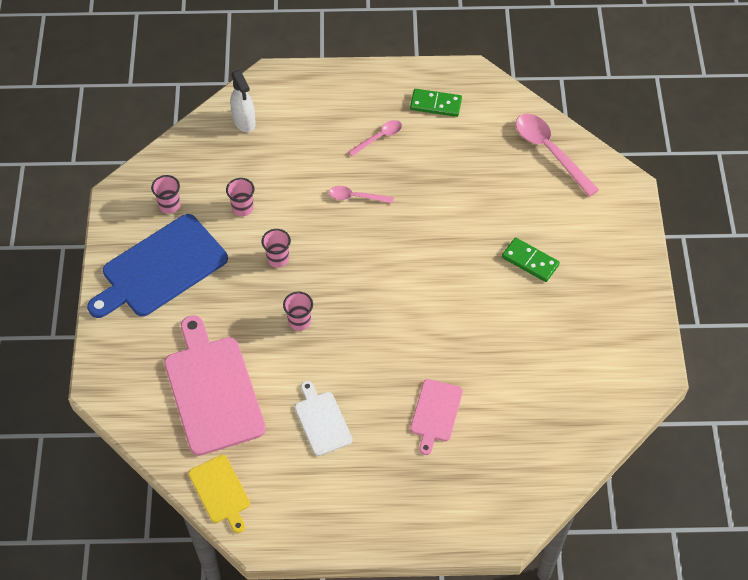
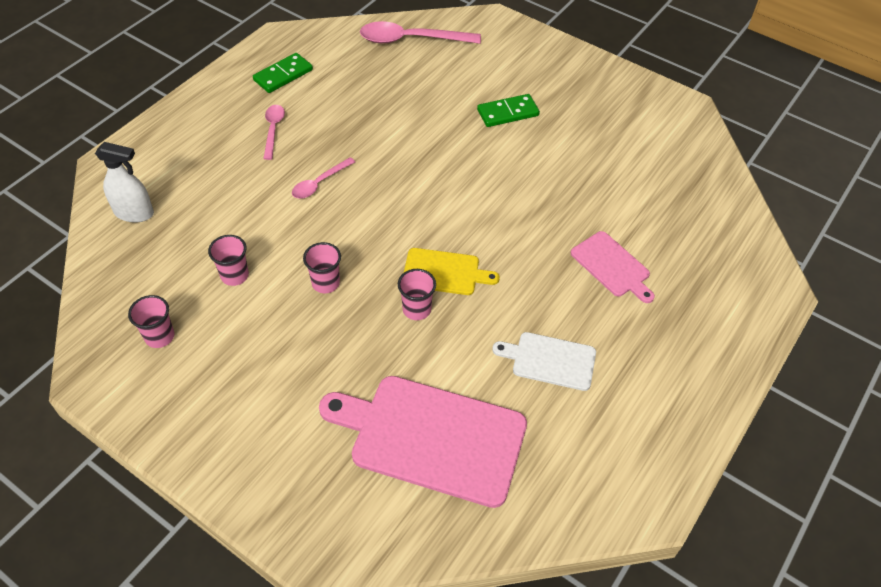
camera: 55 degrees left, 5 degrees down
blue cutting board [87,214,228,318] -> none
yellow cutting board [188,455,250,533] -> yellow cutting board moved to [404,248,500,295]

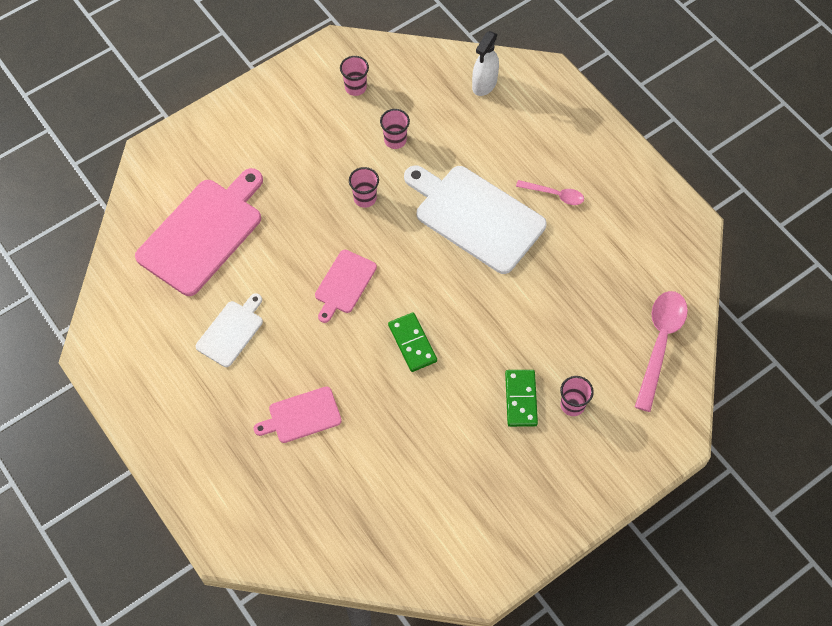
camera: 110 degrees right, 10 degrees up
green domino [253,53,313,93] -> green domino moved to [388,313,437,372]
pink spoon [292,157,355,199] -> white cutting board [404,165,547,274]
pink cup [398,269,436,320] -> pink cup moved to [560,376,594,416]
yellow cutting board [404,248,500,295] -> pink cutting board [315,250,377,323]

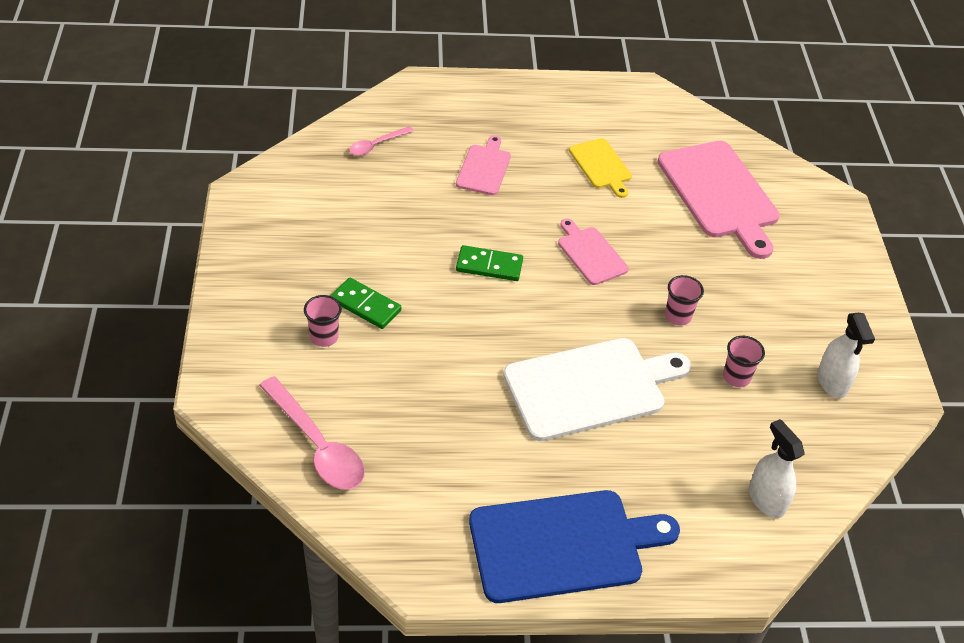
camera: 120 degrees right, 15 degrees down
white cutting board [195,293,263,367] -> yellow cutting board [569,138,632,198]
pink cup [340,56,369,96] -> white spray bottle [817,313,875,398]
pink spoon [516,180,584,205] -> pink spoon moved to [349,126,414,156]
none -> blue cutting board [469,490,680,603]

